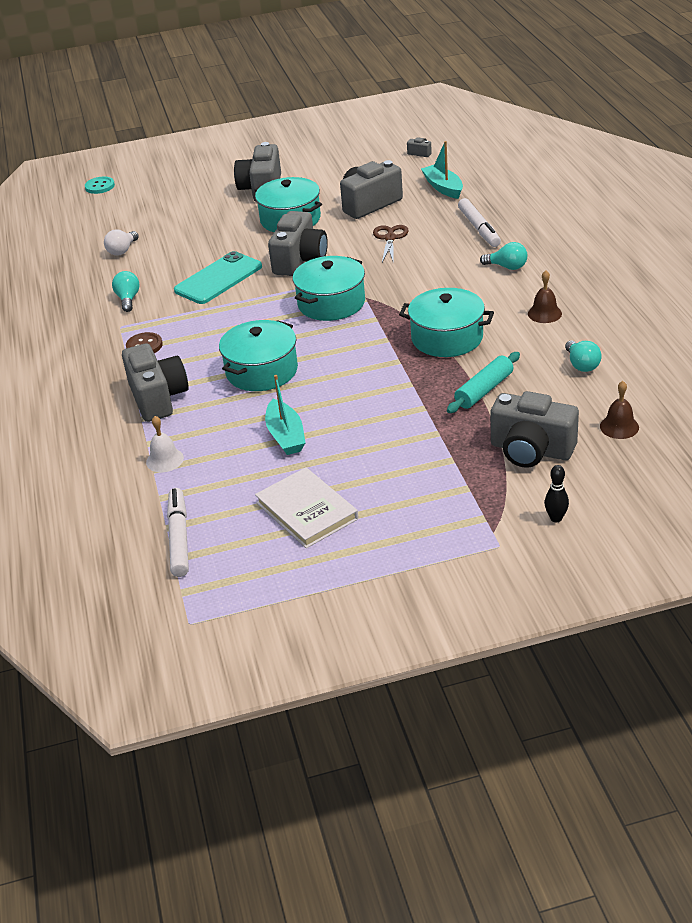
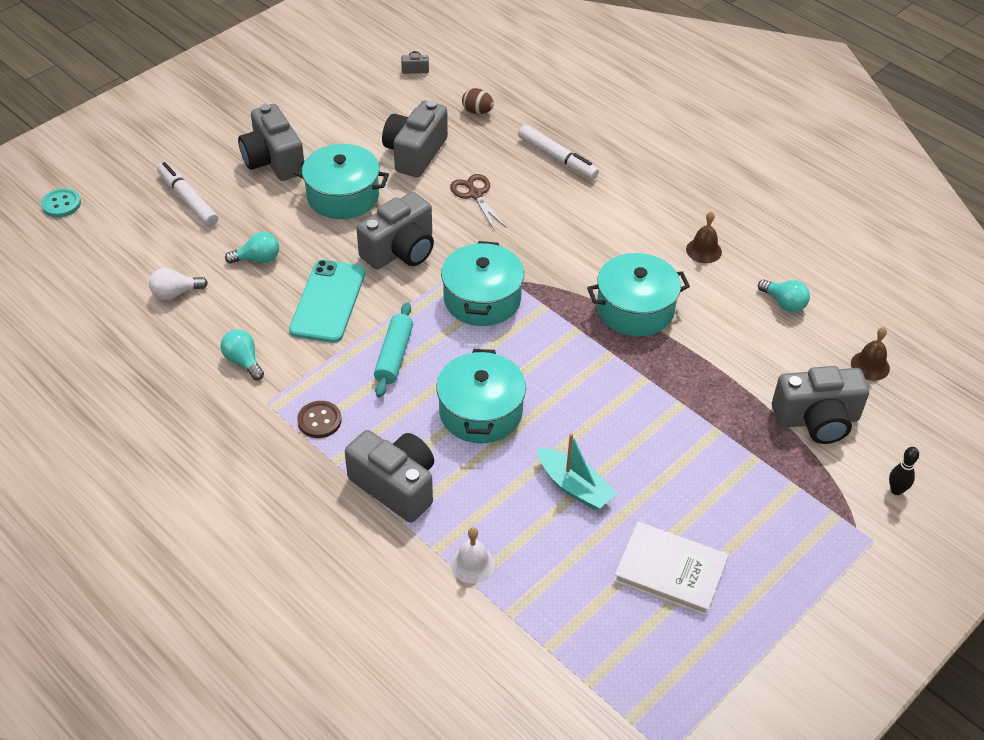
camera: 35 degrees left, 10 degrees up
white light bulb [104,230,139,256] -> white light bulb turned 75 degrees clockwise [149,268,208,300]
white marker [167,488,189,577] -> white marker moved to [157,162,218,226]
grey camera [268,211,328,276] -> grey camera turned 60 degrees clockwise [357,192,434,270]
turquoise boat [421,141,463,199] -> brown egg [462,88,494,114]
turquoise rolling pin [447,352,520,413] -> turquoise rolling pin moved to [374,302,413,398]
turquoise light bulb [480,242,528,270] -> turquoise light bulb moved to [225,232,279,264]

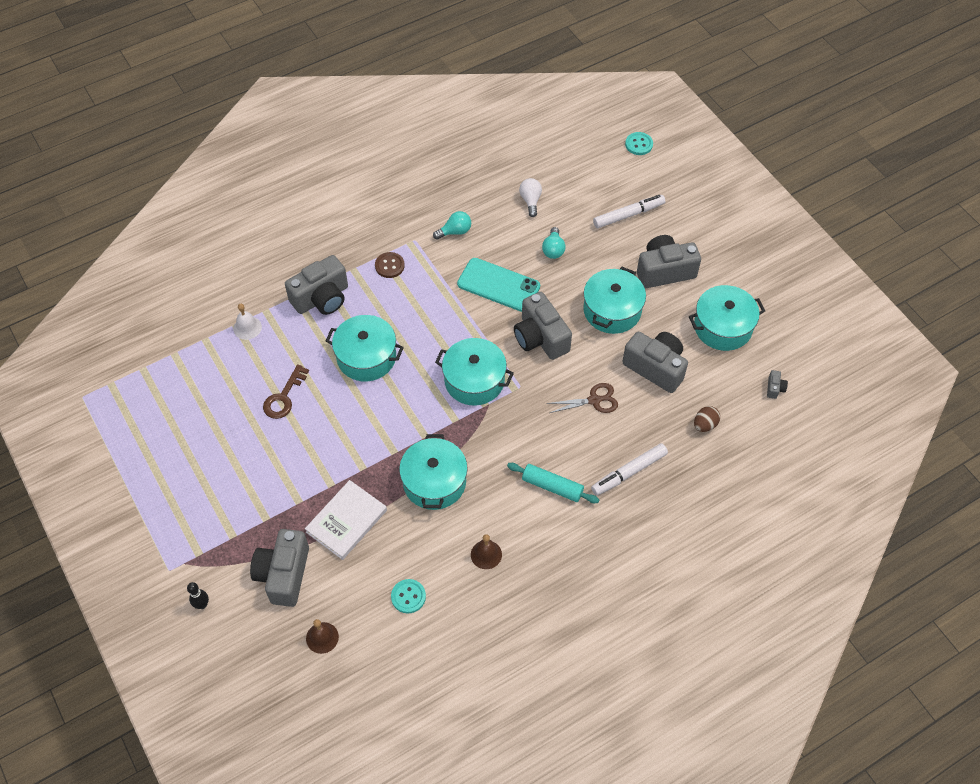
camera: 105 degrees right, 10 degrees up
turquoise rolling pin [374,302,413,398] -> turquoise rolling pin moved to [507,463,599,503]
turquoise boat [537,433,617,510] -> brown key [263,364,309,419]
white book [614,522,729,616] -> white book moved to [305,480,387,560]
turquoise light bulb [758,280,810,312] -> turquoise button [391,579,426,613]
none -> turquoise pot [689,285,765,351]

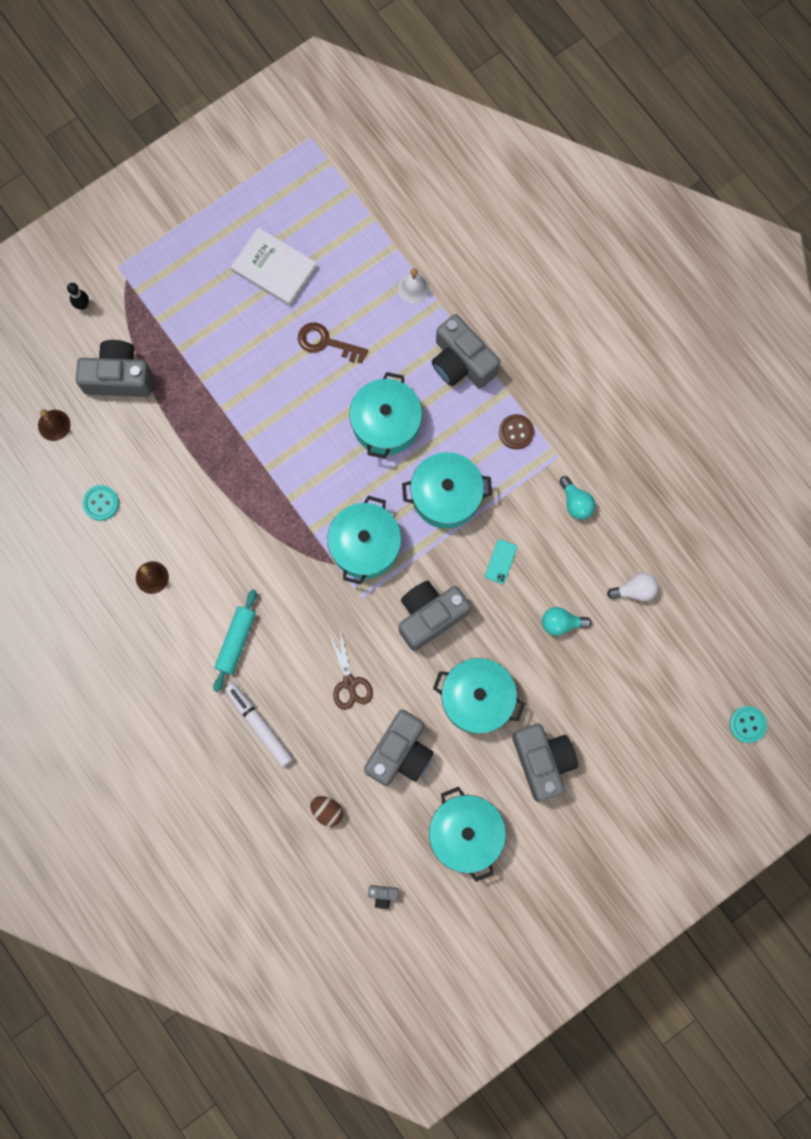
camera: 85 degrees right, 20 degrees up
white book [305,480,387,560] -> white book moved to [231,227,317,306]
turquoise pot [399,434,468,510] -> turquoise pot moved to [402,452,492,528]
turquoise phone [457,258,540,312] -> turquoise phone [485,539,517,584], size x0.45
white marker [593,195,665,228] -> none

